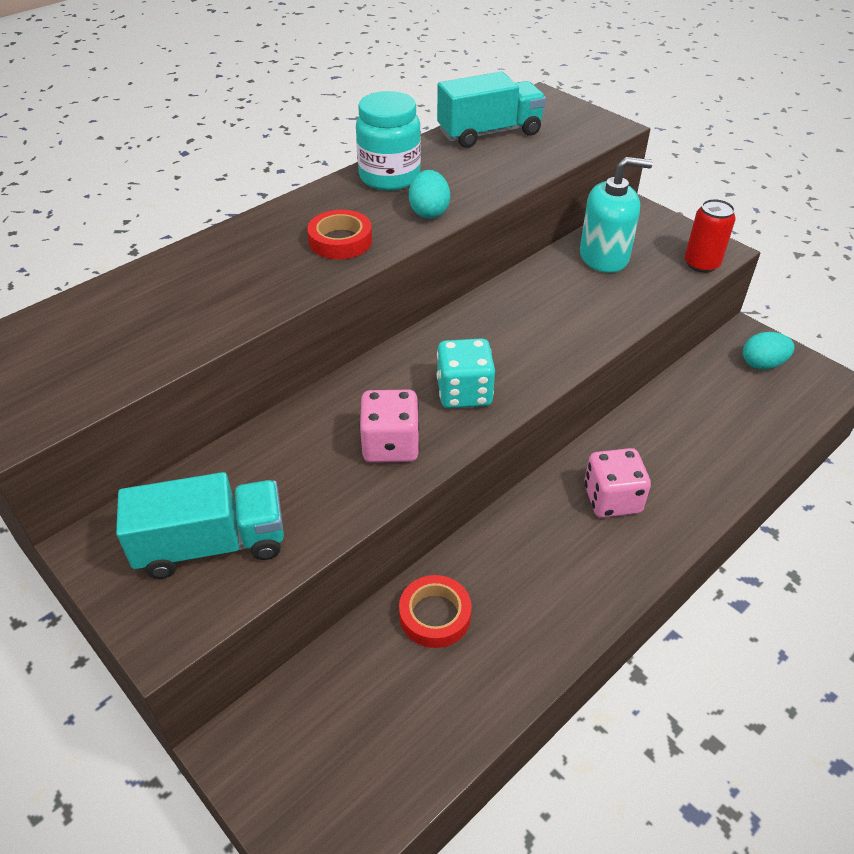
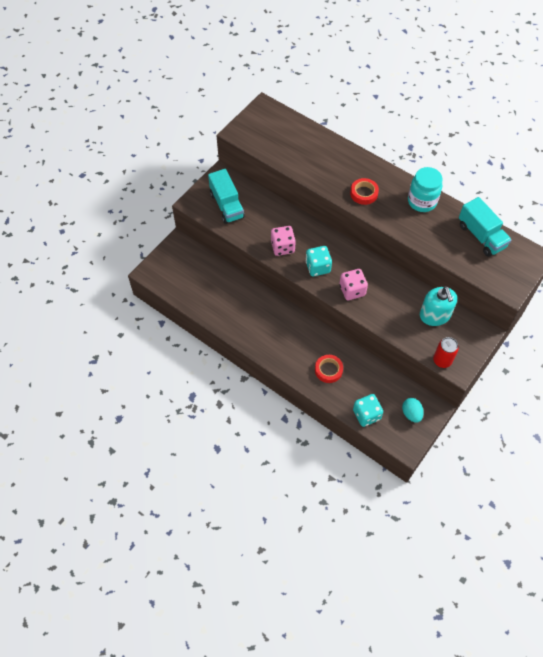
camera: 80 degrees right, 15 degrees up
red tape [399,575,472,648] -> red tape moved to [315,355,343,383]
turquoise egg [409,170,450,219] -> none
pink dice [584,448,651,518] -> pink dice moved to [339,269,368,300]
none -> turquoise dice [353,394,383,427]

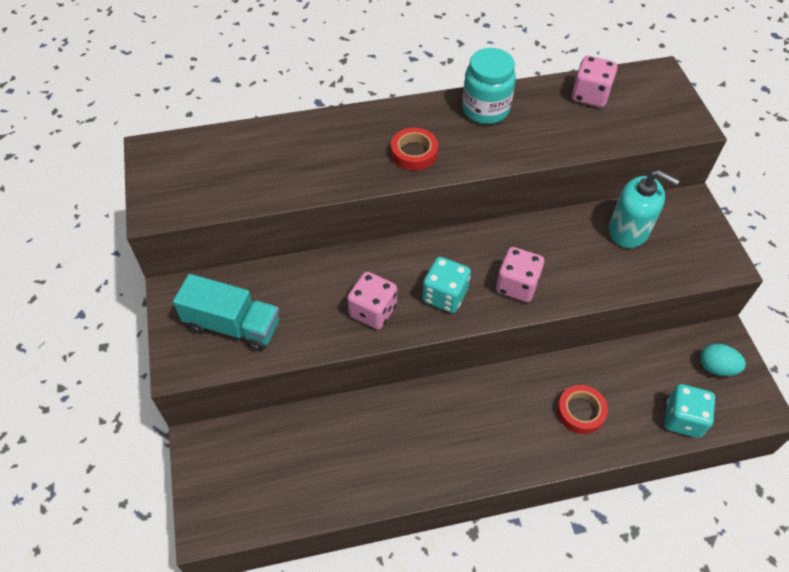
camera: 50 degrees left, 5 degrees down
red can [433,337,459,368] -> none
turquoise truck [459,197,511,257] -> pink dice [572,56,618,108]

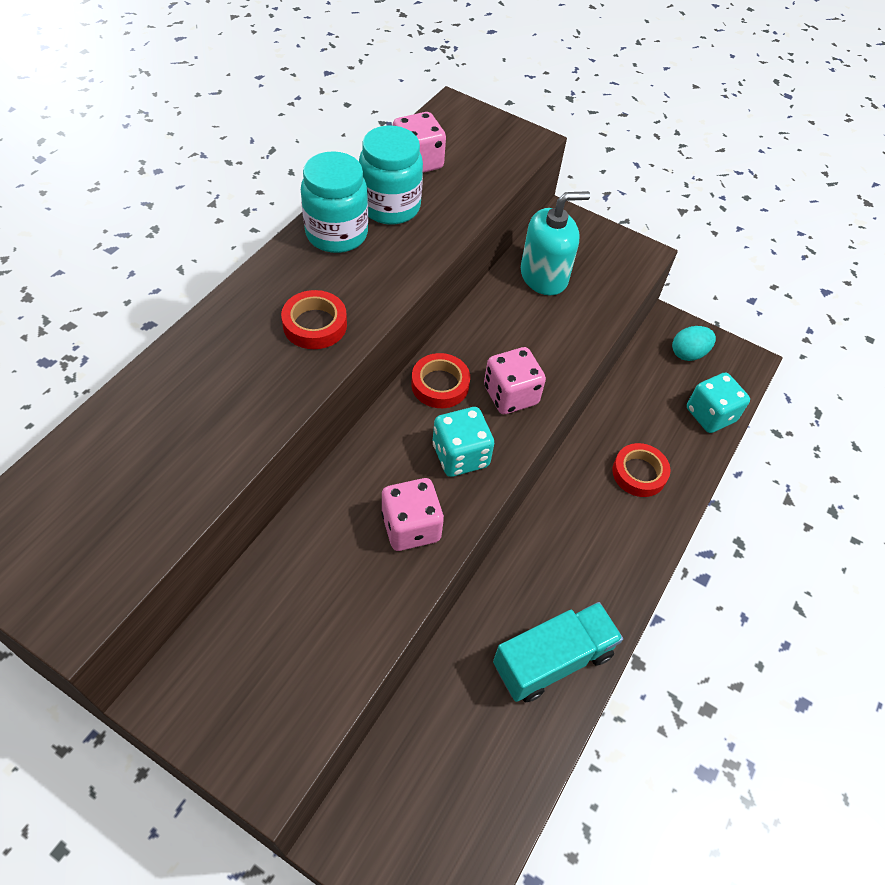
camera: 50 degrees left, 0 degrees up
turquoise truck [173,274,279,351] -> turquoise truck moved to [493,602,623,702]
none -> turquoise jar [359,126,423,225]
none -> red tape [411,353,470,408]

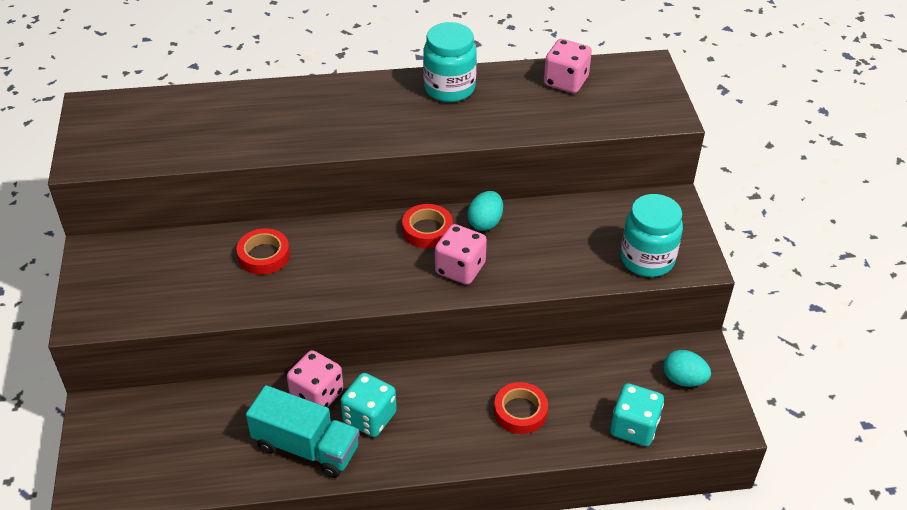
camera: 55 degrees right, 10 degrees down
red tape [281,290,347,349] -> red tape moved to [236,228,290,275]
turquoise jar [359,126,423,225] -> turquoise jar moved to [621,194,683,277]
pink dice [381,478,444,551] -> pink dice moved to [287,350,344,407]
turquoise dice [433,407,494,477] -> turquoise dice moved to [341,373,397,437]
turquoise soap dispenser [521,191,590,295] -> none
none -> turquoise egg [467,191,503,231]

